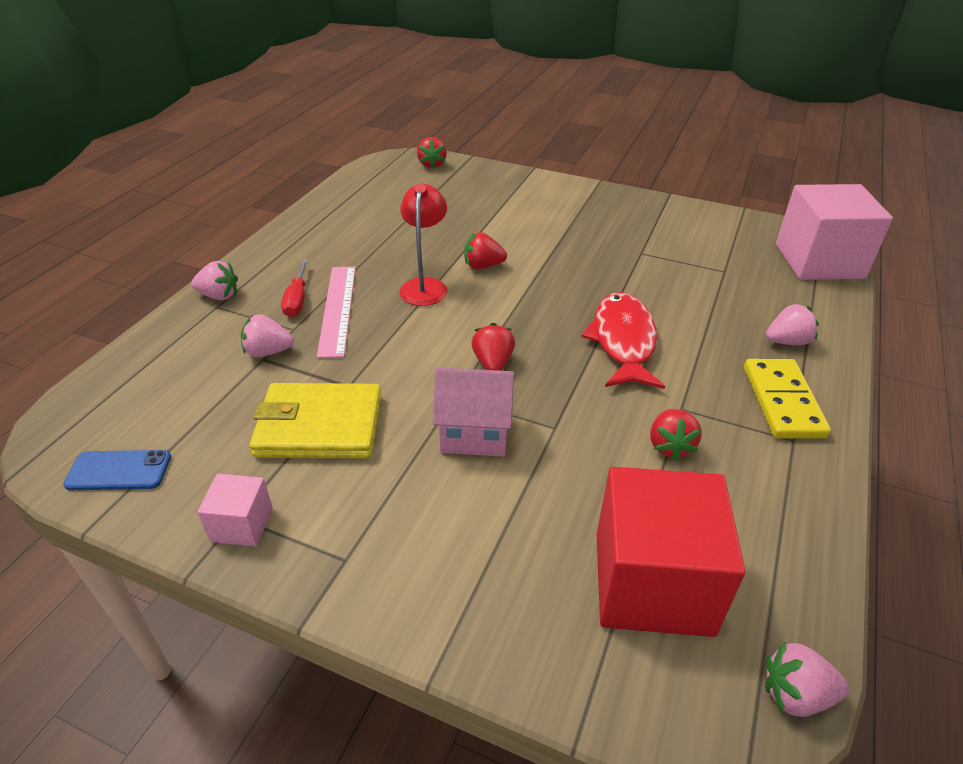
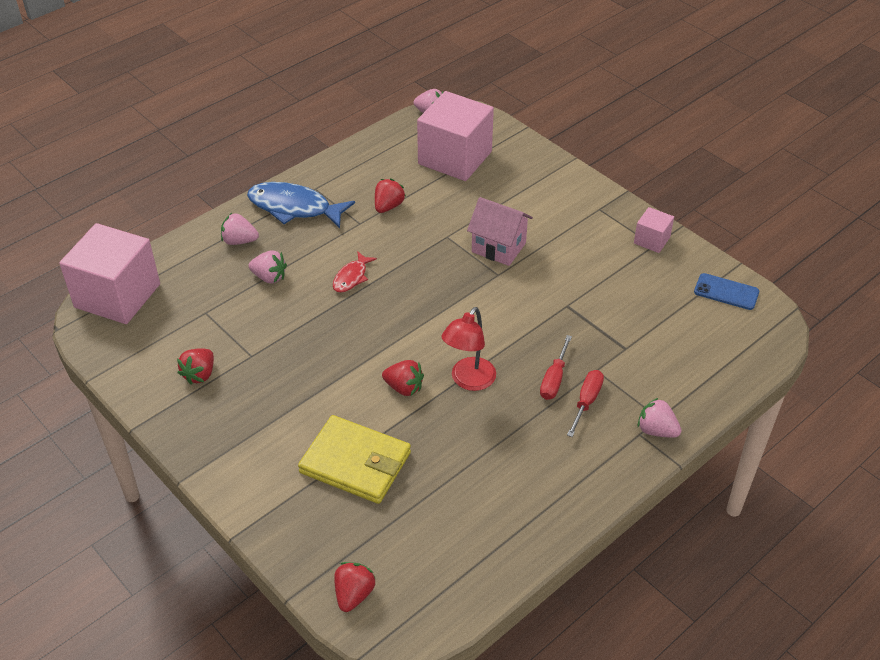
camera: 155 degrees left, 5 degrees up
pink strawberry [241,314,294,358] -> pink strawberry moved to [249,250,287,284]
yellow wallet [250,383,381,458] -> yellow wallet moved to [298,415,411,504]
pink ruler [317,266,356,358] -> red screwdriver [540,335,572,400]
red strawberry [471,323,515,371] -> red strawberry moved to [177,348,214,385]
red fish [581,292,665,389] -> red fish [333,251,377,293], size x0.53
red cube [597,467,746,637] -> pink cube [417,91,494,181]
yellow domino [744,359,831,439] -> blue fish [247,182,355,228]

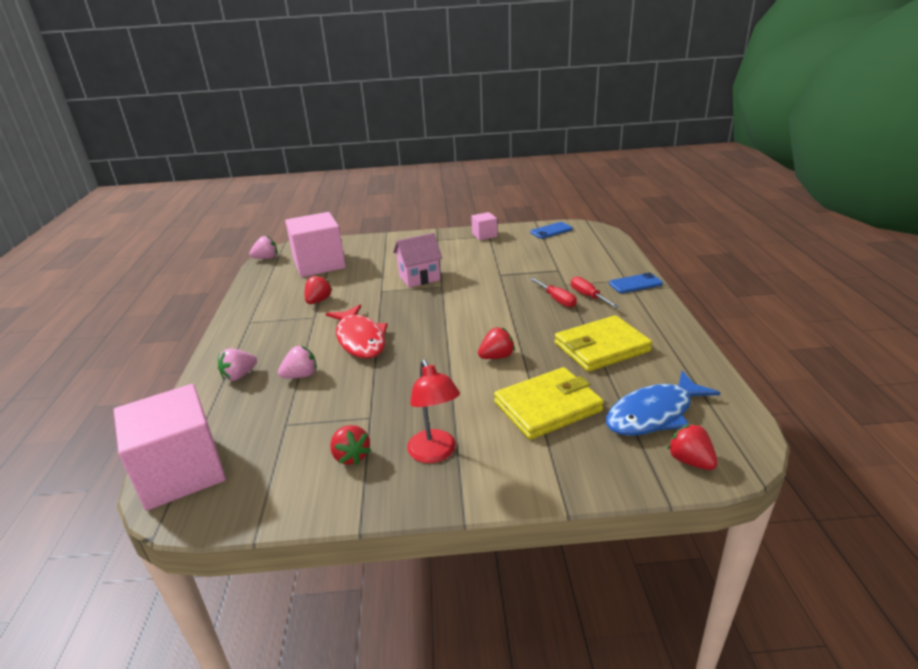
camera: 50 degrees left, 15 degrees down
blue fish [247,182,355,228] -> blue fish moved to [606,371,720,436]
red fish [333,251,377,293] -> red fish [326,304,388,359], size x1.90
red strawberry [375,179,406,213] -> red strawberry turned 45 degrees clockwise [305,274,333,304]
red lamp [441,307,496,391] -> red lamp moved to [407,360,460,463]
pink strawberry [638,398,681,438] -> blue phone [609,273,663,293]
none -> yellow wallet [555,315,652,372]

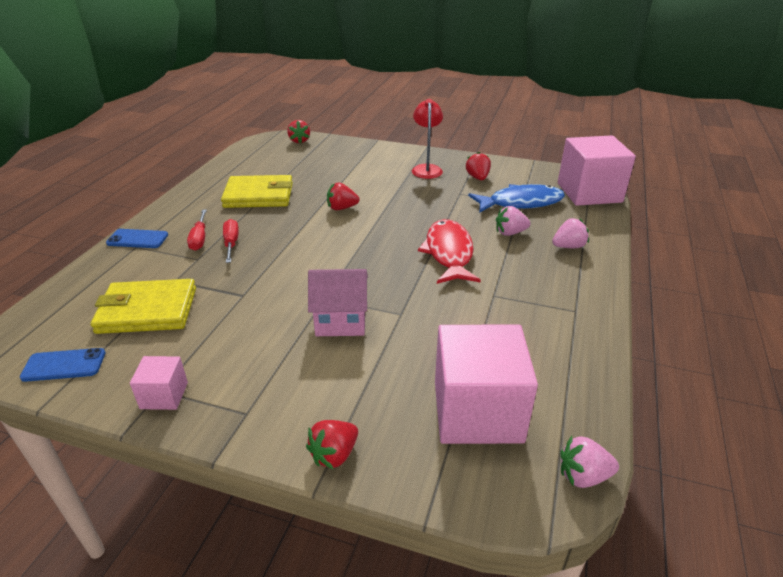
camera: 160 degrees left, 5 degrees up
red strawberry [305,274,333,304] -> red strawberry moved to [306,420,358,469]
yellow wallet [494,367,604,440] -> yellow wallet moved to [91,279,196,334]
blue fish [606,371,720,436] -> blue fish moved to [468,184,565,213]

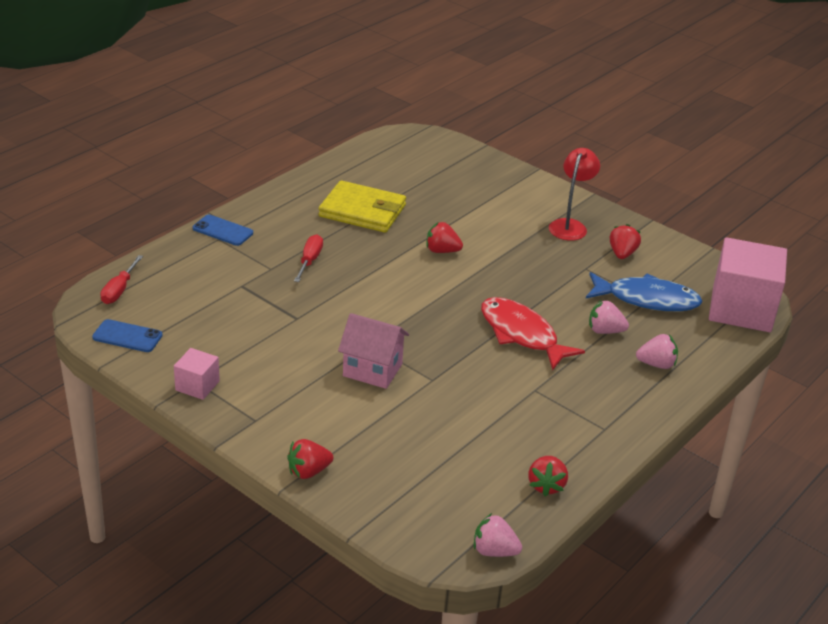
camera: 20 degrees right, 0 degrees up
yellow wallet [91,279,196,334] -> none
red screwdriver [187,209,207,251] -> red screwdriver moved to [101,255,143,304]
red strawberry [287,120,310,144] -> red strawberry moved to [528,456,568,496]
red fish [418,219,481,284] -> red fish turned 60 degrees counterclockwise [481,297,585,370]
pink cube [435,325,538,444] -> none

